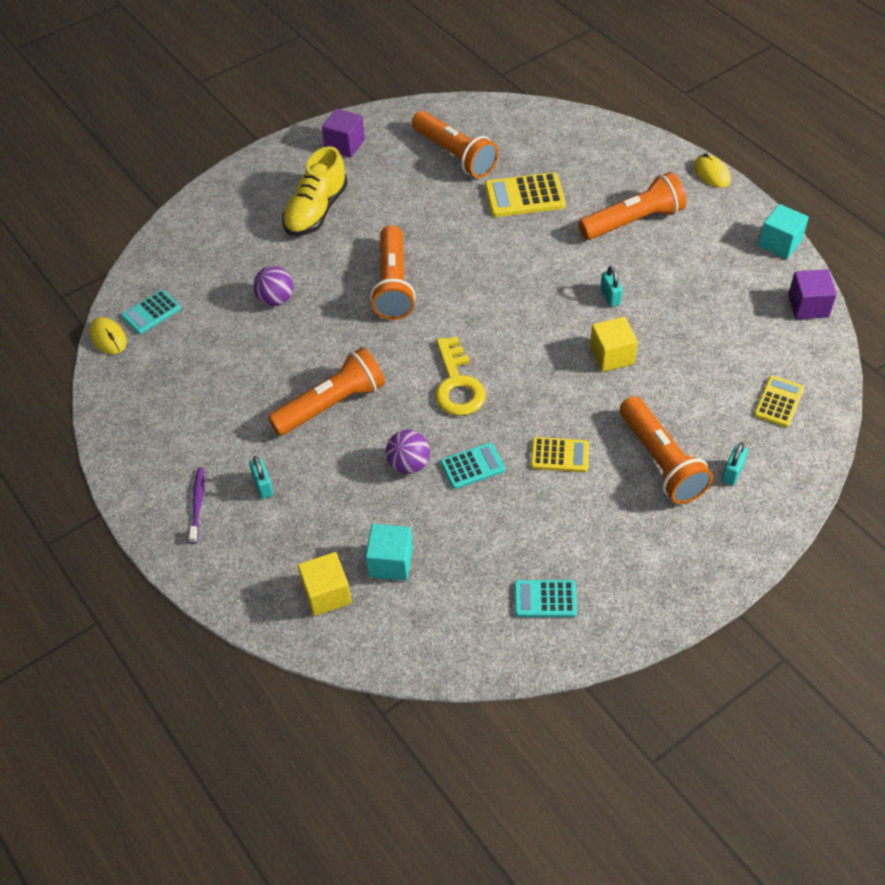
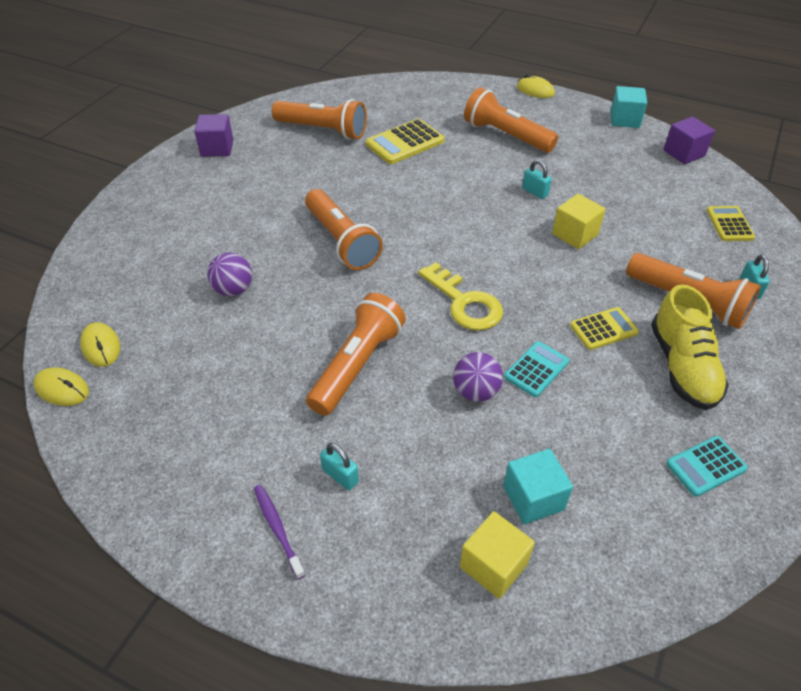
camera: 30 degrees left, 5 degrees down
turquoise calculator [121,290,181,334] -> yellow mouse [80,322,120,367]
yellow shoe [282,146,348,236] -> yellow shoe moved to [651,284,729,410]
orange flashlight [578,172,686,240] -> orange flashlight turned 90 degrees counterclockwise [464,87,558,153]

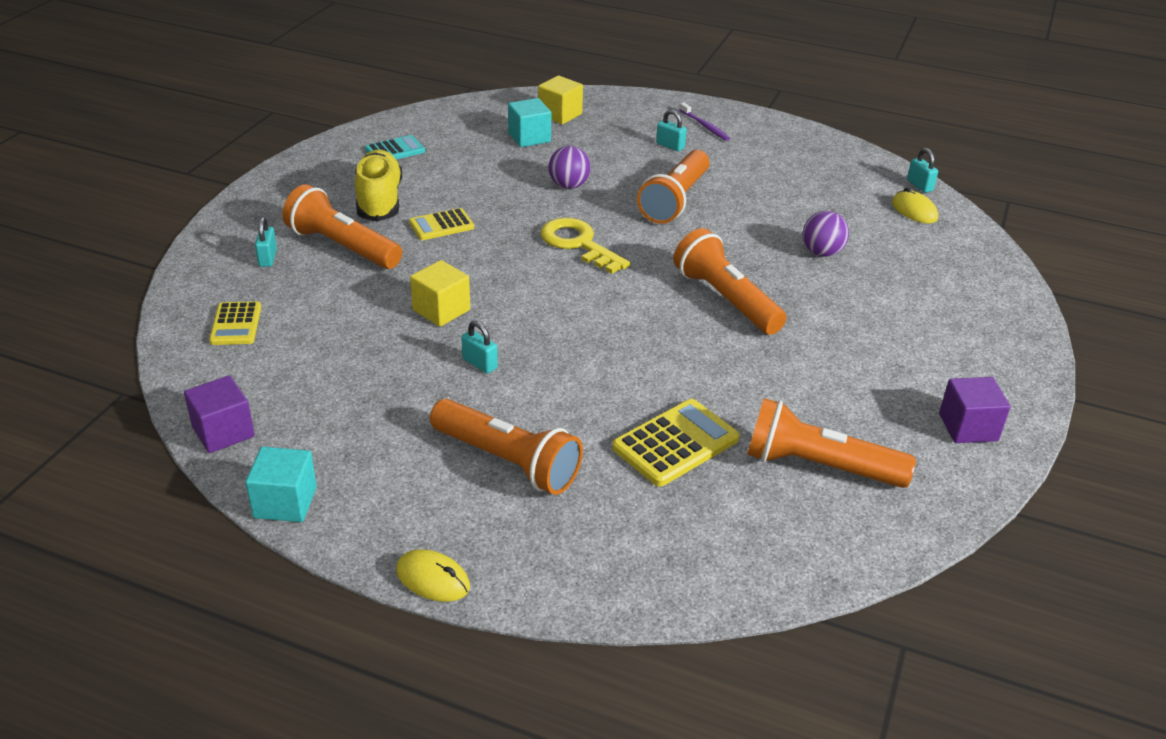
camera: 175 degrees right, 10 degrees down
yellow mouse [33,368,89,406] -> turquoise padlock [907,148,938,193]
turquoise calculator [504,341,569,397] -> none

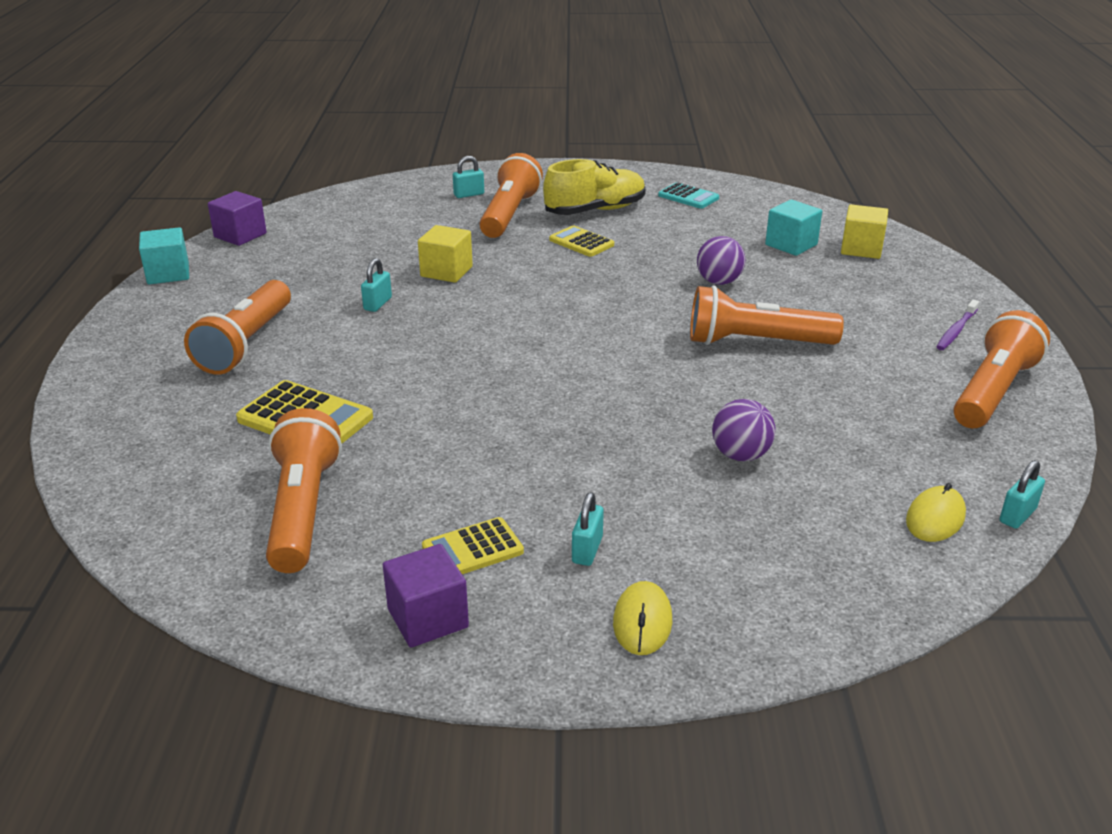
camera: 70 degrees right, 5 degrees down
yellow calculator [209,301,261,345] -> yellow calculator moved to [422,517,524,574]
yellow mouse [396,549,470,602] -> yellow mouse moved to [613,581,672,655]
yellow key [540,218,630,274] -> none
turquoise padlock [656,110,687,151] -> turquoise padlock moved to [572,492,604,566]
orange flashlight [673,228,787,335] -> orange flashlight moved to [953,310,1050,428]

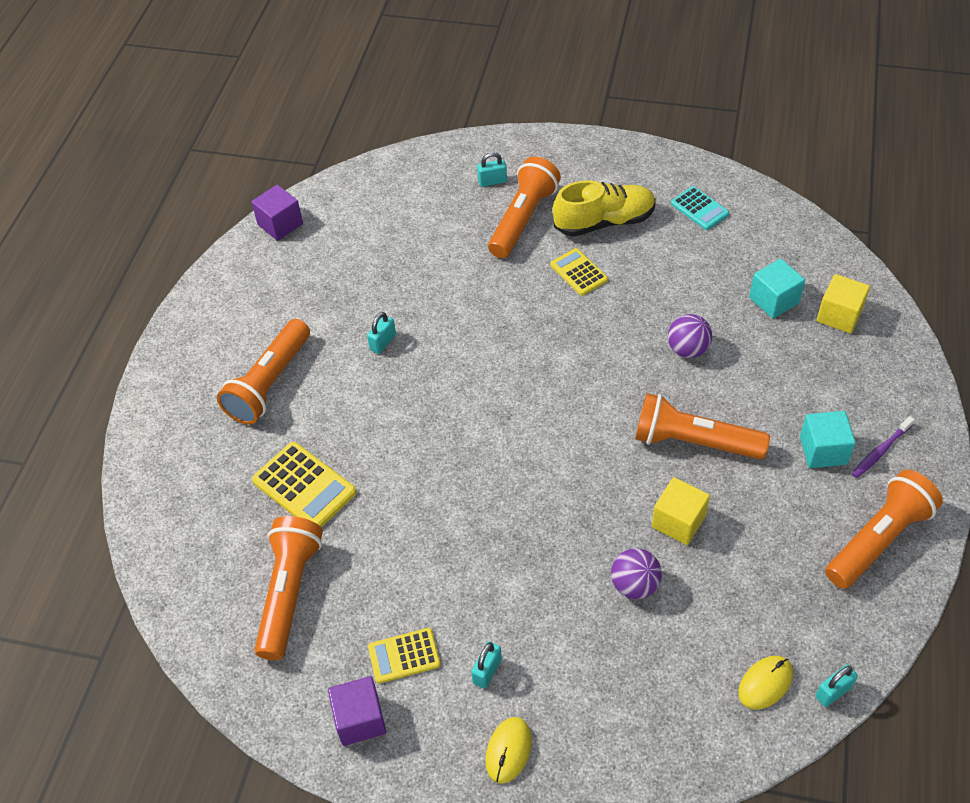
camera: 15 degrees right, 20 degrees up
turquoise cube [139,227,189,284] -> turquoise cube moved to [800,411,856,468]
yellow cube [418,225,473,283] -> yellow cube moved to [652,477,710,545]

